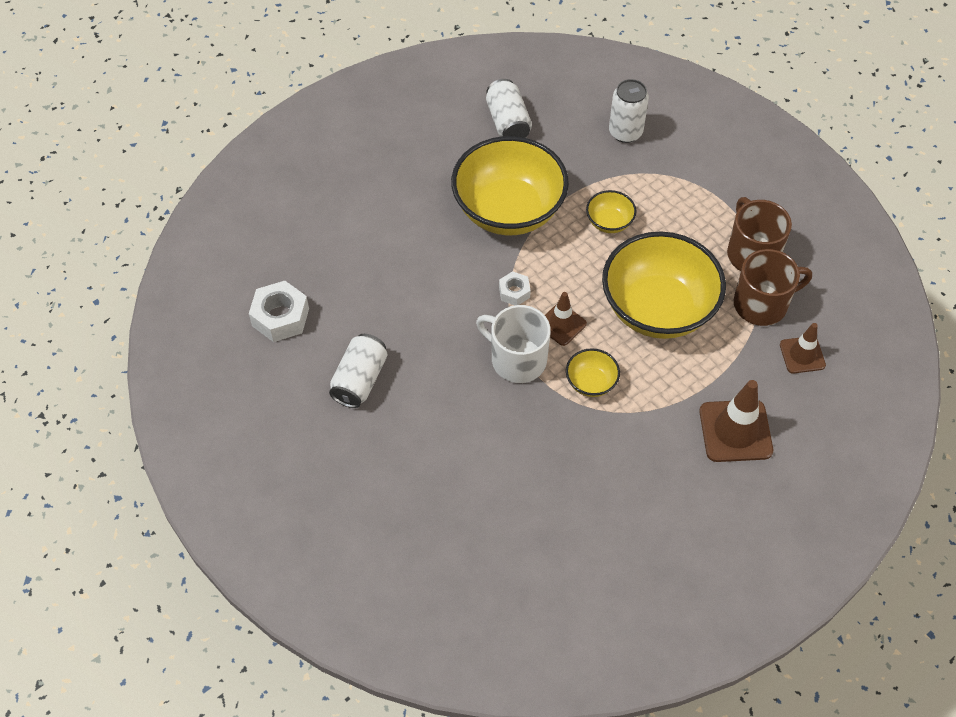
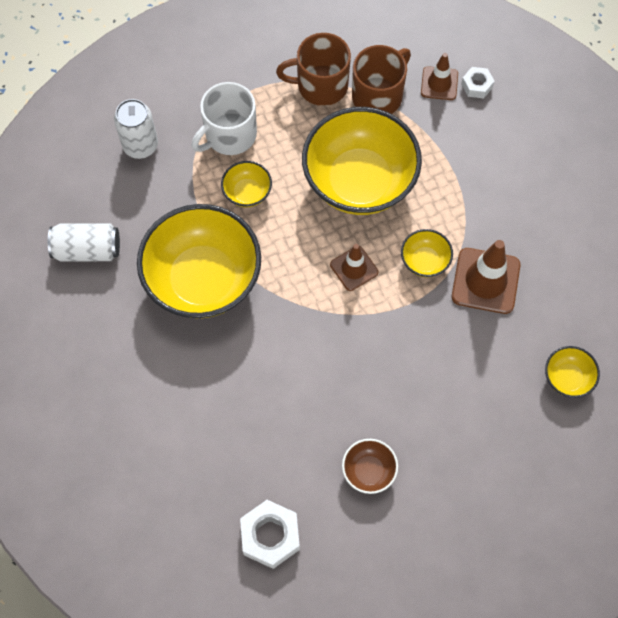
camera: 75 degrees left, 10 degrees up
white can [329,334,387,408] -> brown bowl [342,439,398,494]
white mug [476,305,551,383] -> white mug moved to [192,82,257,155]
white nut [499,271,531,305] -> white nut moved to [461,67,494,98]
brown traffic cone [699,380,773,462] -> brown traffic cone moved to [452,240,521,314]
brown mug [734,249,812,326] -> brown mug turned 45 degrees clockwise [352,45,411,114]
none -> yellow bowl [545,346,600,398]

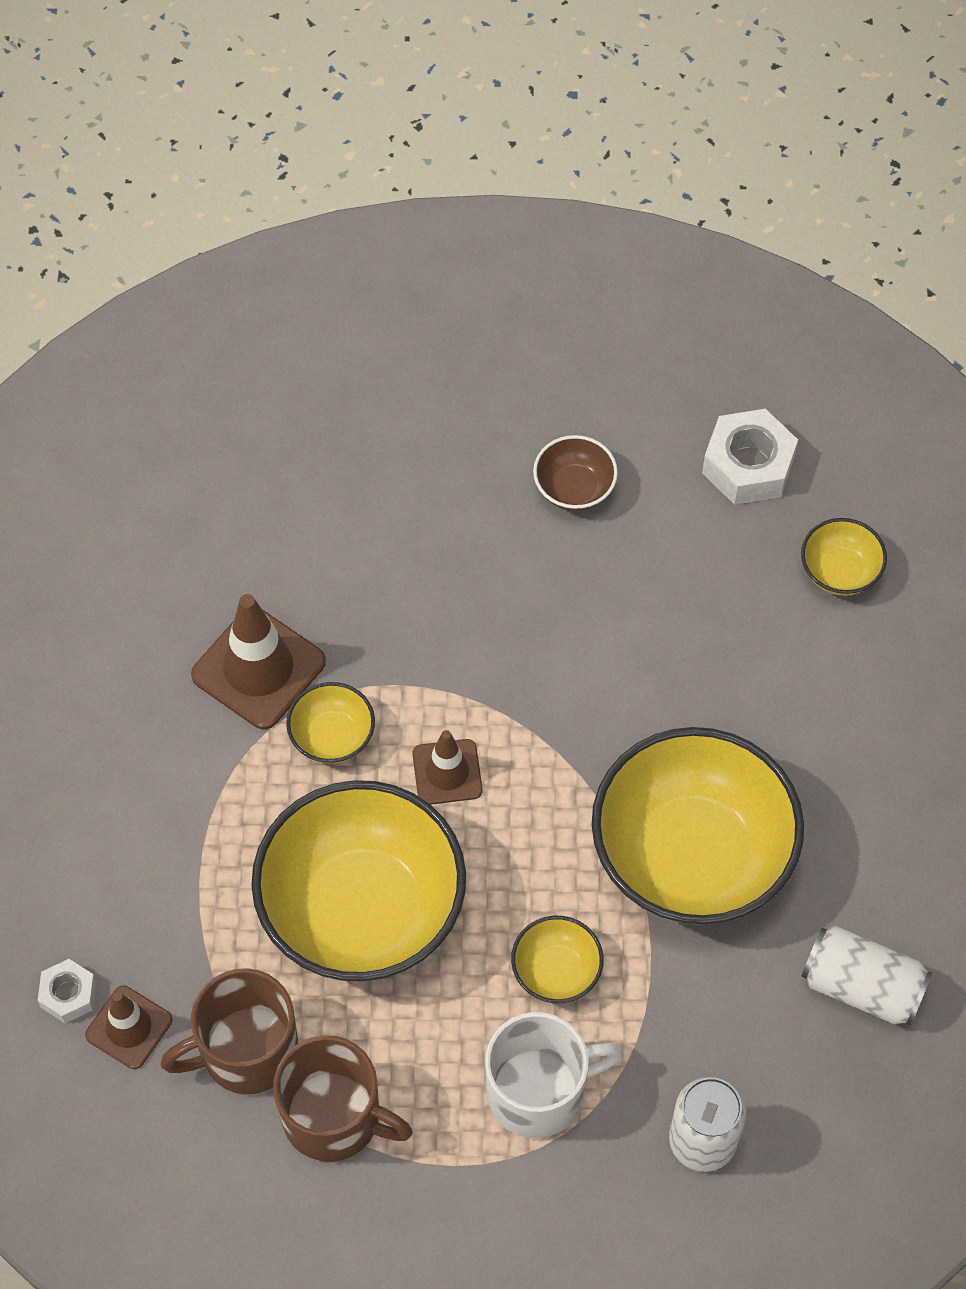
camera: 155 degrees left, 5 degrees down
yellow bowl [545,346,600,398] -> yellow bowl moved to [801,518,887,596]

